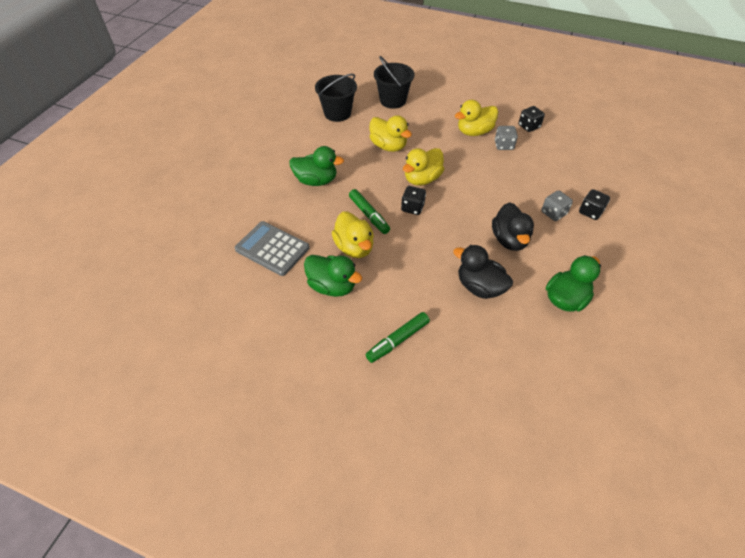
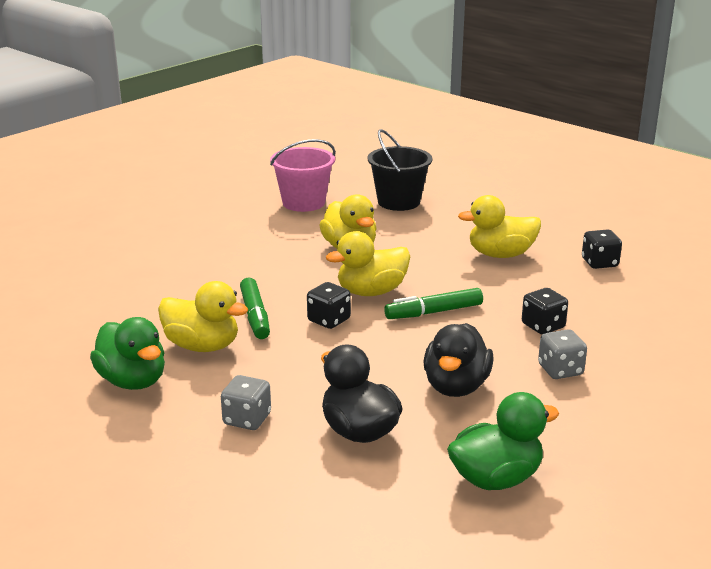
camera: 20 degrees right, 25 degrees down
grey calculator [235,221,309,276] -> none
green duck [289,146,344,186] -> none
black bucket [315,74,357,122] -> pink bucket [270,139,336,212]
yellow duck [332,211,374,258] -> yellow duck turned 60 degrees counterclockwise [158,281,248,352]
green marker [366,312,430,363] -> green marker moved to [384,288,483,319]
grey dice [495,126,518,150] -> grey dice moved to [221,375,271,430]
black dice [579,189,610,220] -> black dice moved to [522,288,568,334]

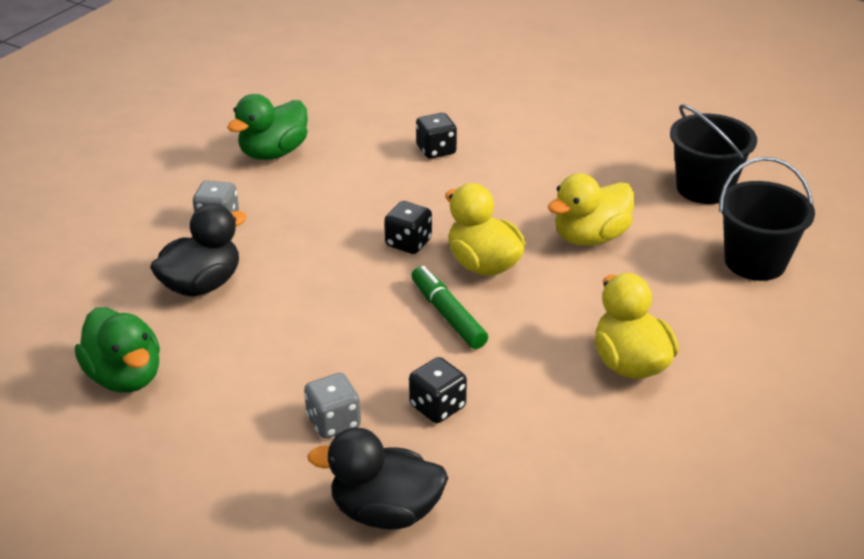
camera: 80 degrees right, 10 degrees up
yellow duck [158,281,248,352] -> none
green marker [240,278,270,339] -> none
pink bucket [270,139,336,212] -> black bucket [670,104,757,204]
black duck [423,323,494,397] -> black duck moved to [307,428,448,530]
black dice [582,229,622,269] -> black dice moved to [416,113,457,159]

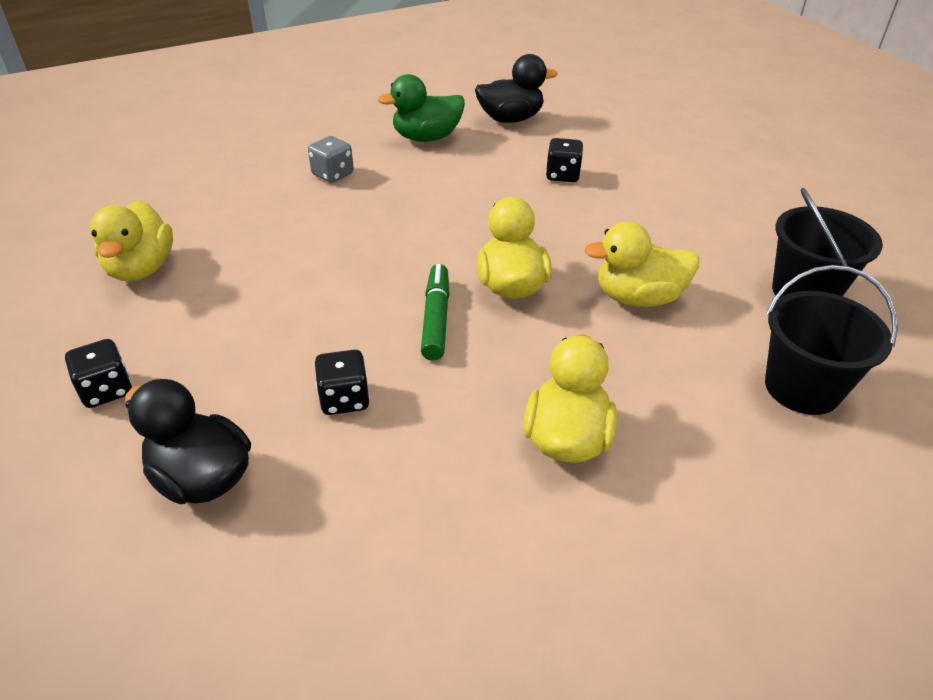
camera: 30 degrees right, 5 degrees up
green duck [75,307,160,393] -> yellow duck [90,201,173,282]
black duck [150,203,247,296] -> black duck moved to [475,54,558,123]
grey dice [304,373,361,439] -> none
black dice [384,201,432,254] -> black dice moved to [65,339,132,408]

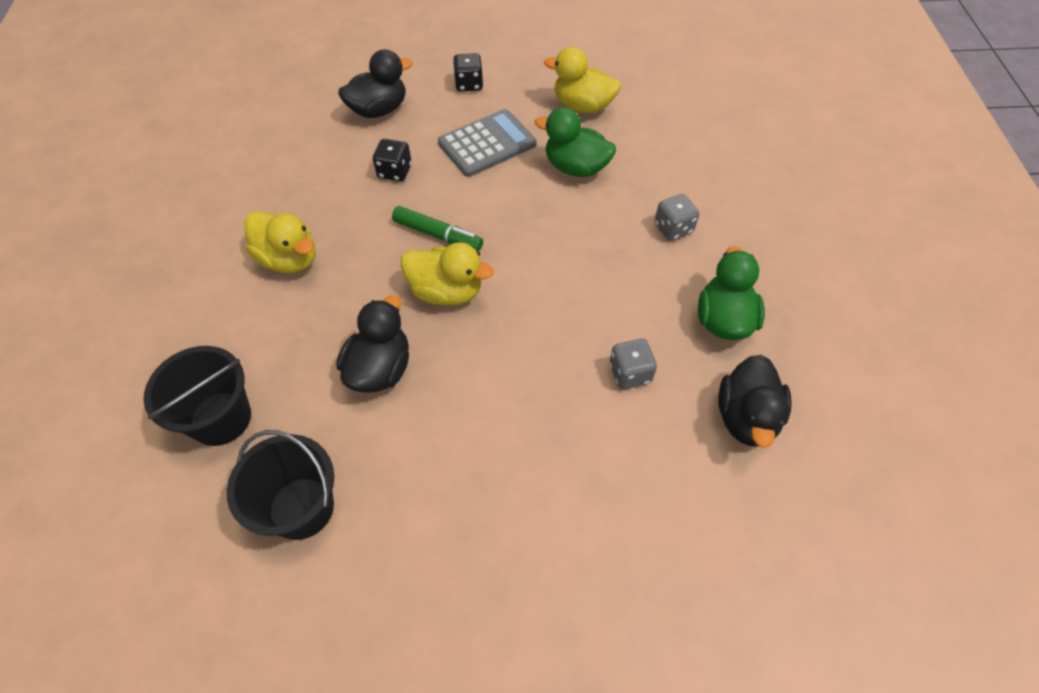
camera: 115 degrees right, 15 degrees up
black dice [546,138,583,182] -> none
yellow duck [584,221,699,307] -> black duck [336,295,409,393]
none -> grey calculator [438,109,536,177]
none -> green duck [535,107,616,177]
none -> grey dice [610,339,657,389]

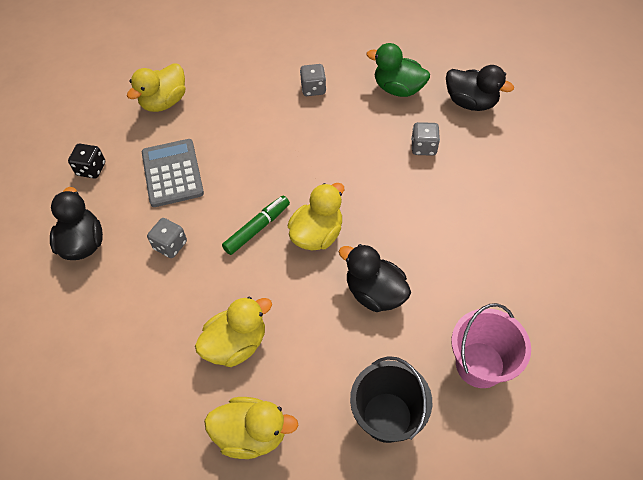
camera: 70 degrees left, 0 degrees up
black bucket [227,430,334,540] -> pink bucket [451,303,531,388]
black dice [373,139,412,182] -> grey dice [147,218,187,258]
green duck [535,107,616,177] -> none
none -> yellow duck [204,397,298,459]

